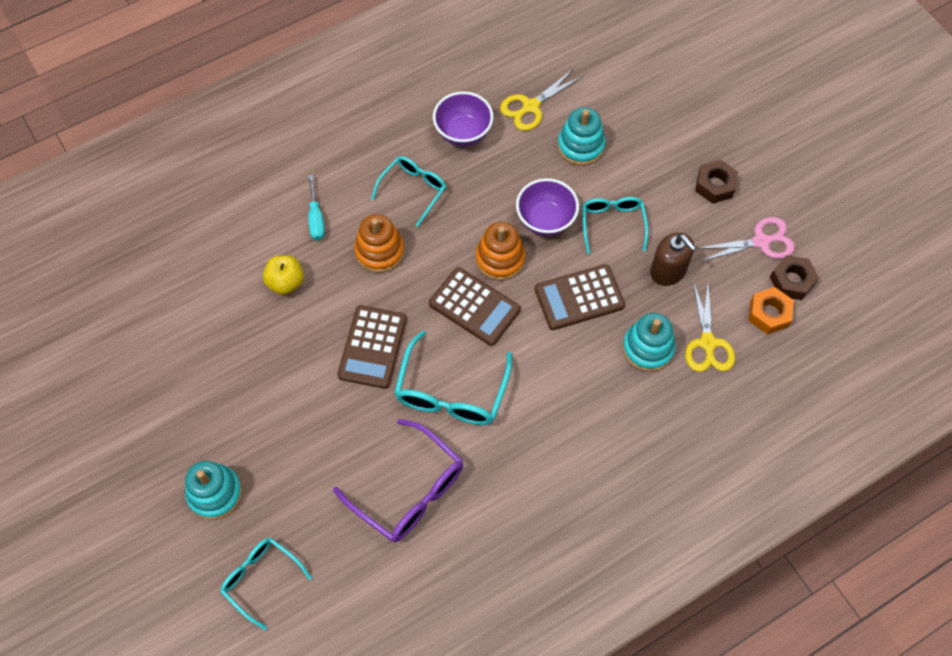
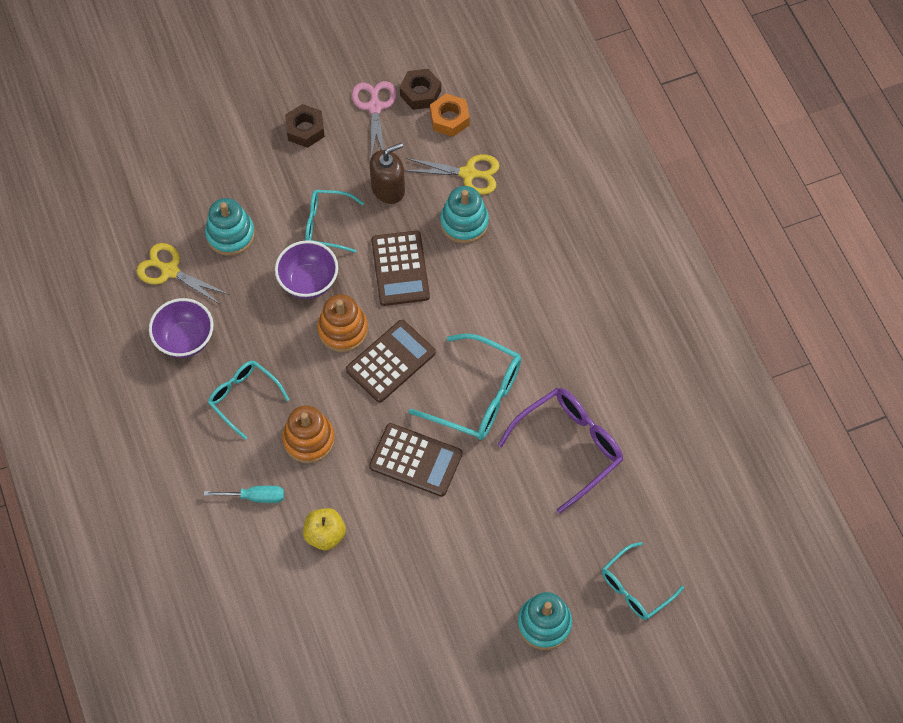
camera: 80 degrees left, 0 degrees up
yellow scissors [500,69,581,131] -> yellow scissors turned 150 degrees clockwise [136,243,230,305]

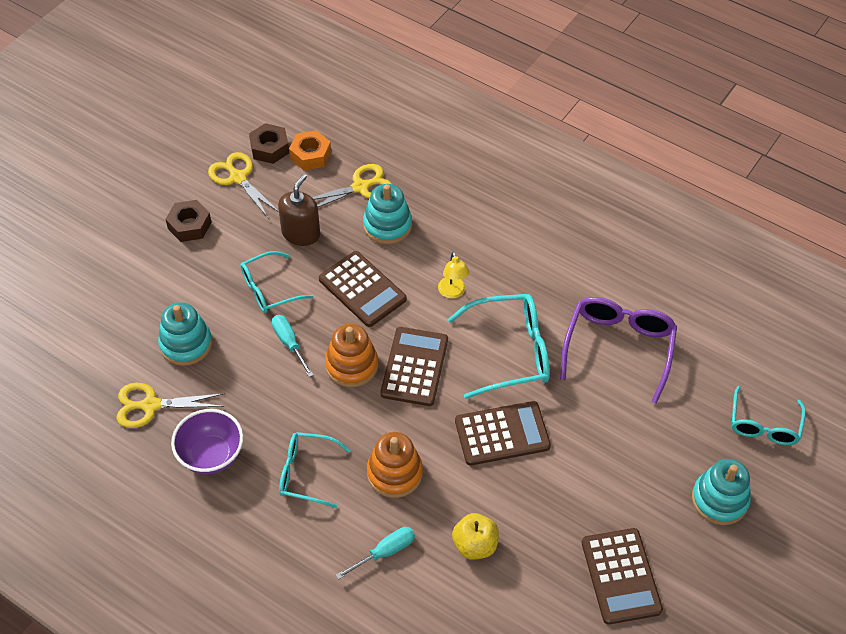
camera: 35 degrees left, 10 degrees down
purple bowl [275,240,338,299] -> turquoise screwdriver [272,315,313,377]
pink scissors [352,81,397,157] -> yellow scissors [208,152,279,219]
none -> yellow lamp [438,252,470,299]
none -> brown calculator [582,528,663,625]

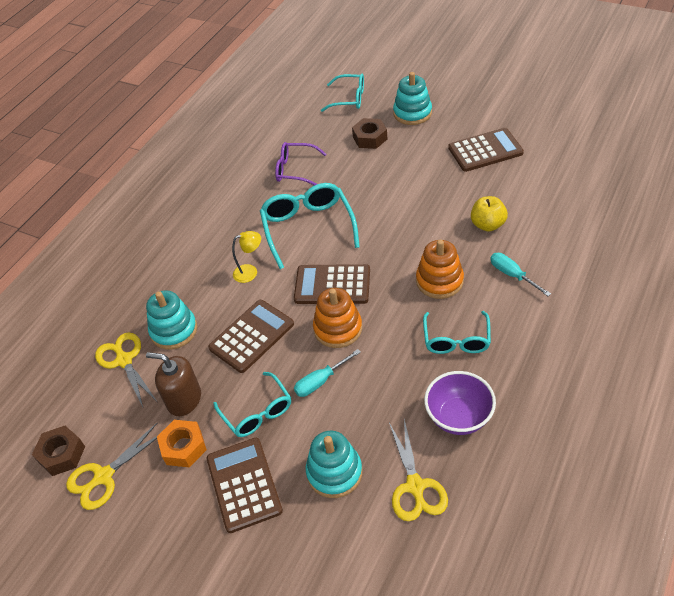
camera: 90 degrees left, 5 degrees down
brown nut [166,200,212,242] -> brown nut moved to [352,118,387,149]
orange nut [289,130,331,170] -> orange nut moved to [157,420,207,468]
brown calculator [455,401,551,466] -> brown calculator moved to [206,438,283,533]
purple glasses [560,297,677,404] -> purple glasses [275,142,326,186], size x0.65

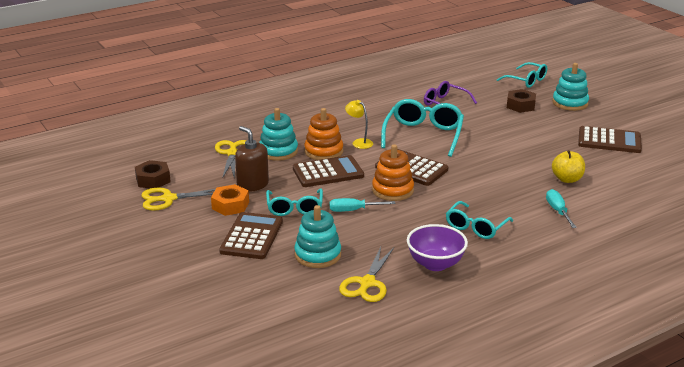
camera: 25 degrees right, 20 degrees down
yellow lamp [232,231,261,283] -> yellow lamp turned 150 degrees counterclockwise [345,100,373,149]
orange stacking toy [416,239,464,299] -> orange stacking toy moved to [304,108,343,160]

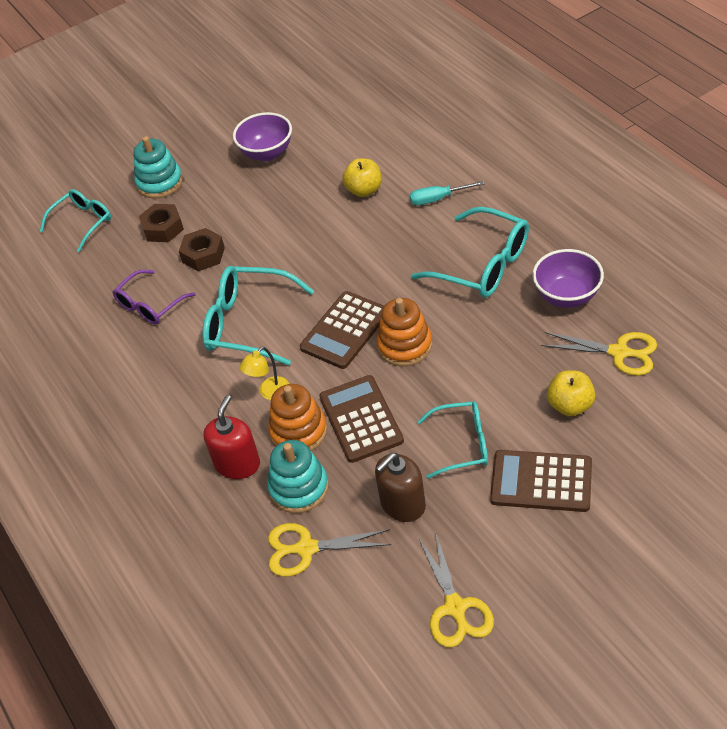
camera: 85 degrees left, 20 degrees up
brown nut [135,160,171,188] -> brown nut moved to [179,228,225,271]
orange nut [211,184,249,216] -> none
turquoise stacking toy [294,205,341,268] -> yellow apple [547,370,596,416]
turquoise screwdriver [329,198,396,212] -> none
turquoise glasses [446,201,513,239] -> turquoise glasses [411,207,529,298], size x1.55
brown calculator [578,126,642,153] -> purple bowl [233,112,292,161]
none -> red soap dispenser [203,395,260,479]

